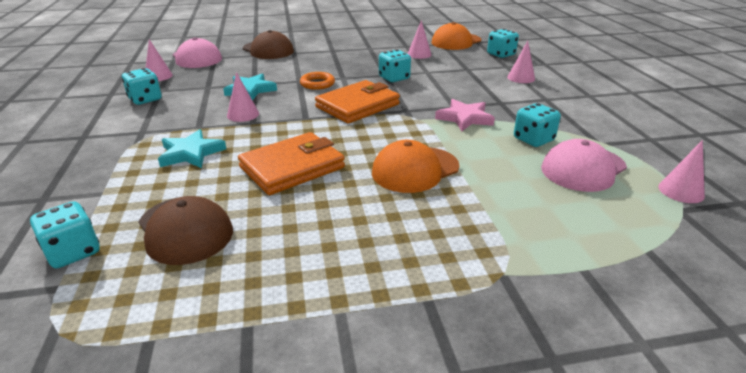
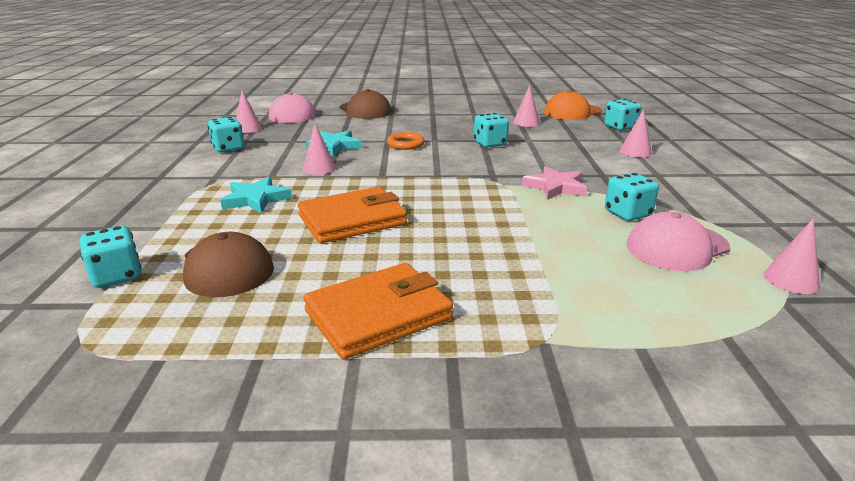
camera: 10 degrees right, 5 degrees down
orange wallet [315,80,400,124] -> orange wallet moved to [303,263,453,359]
orange cap [372,140,459,193] -> none

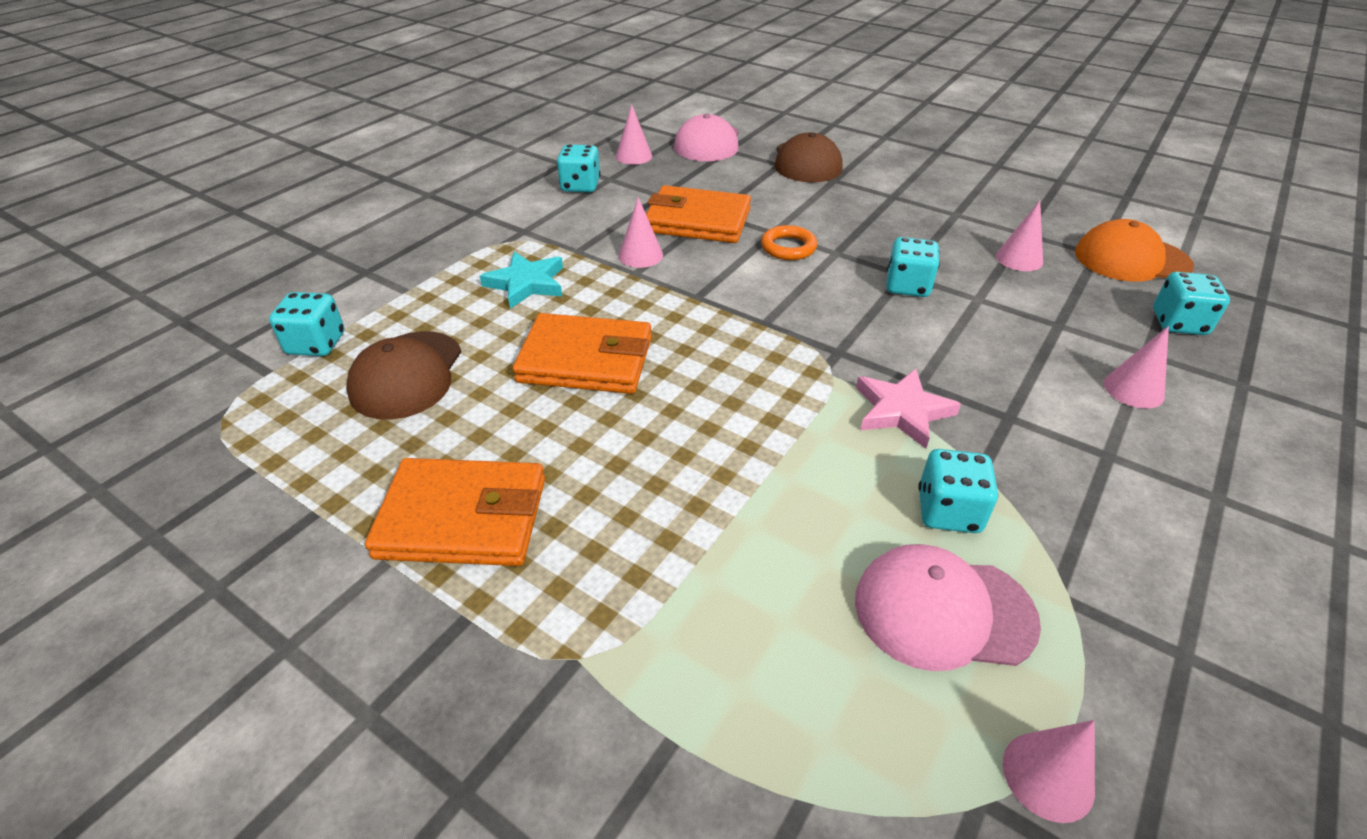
camera: 35 degrees right, 15 degrees up
turquoise star [306,130,361,156] -> orange wallet [646,185,751,243]

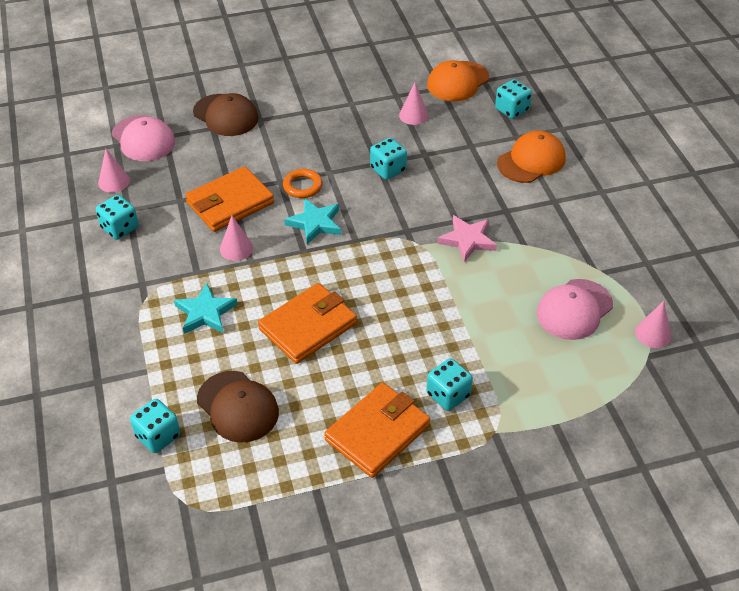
camera: 50 degrees left, 5 degrees up
turquoise dice [918,449,998,533] -> turquoise dice moved to [426,358,473,411]
pink cone [1104,326,1169,409] -> orange cap [497,131,566,183]
none -> turquoise star [284,198,341,244]

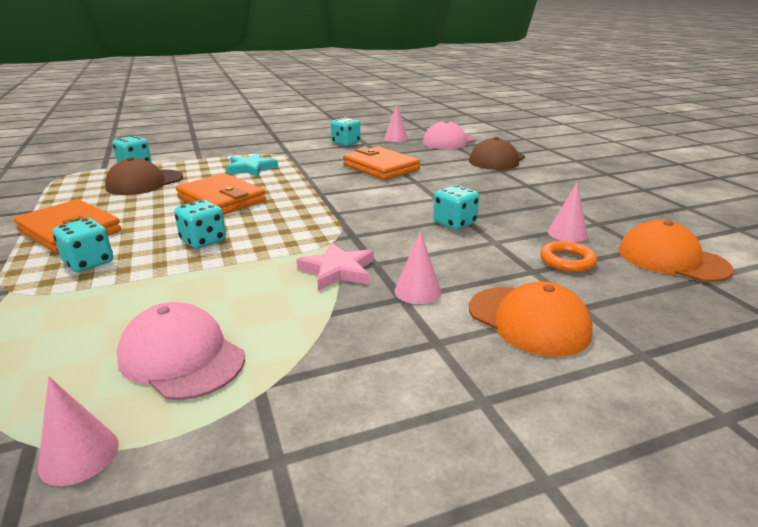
camera: 85 degrees right, 20 degrees down
pink cone [220,216,253,261] -> pink cone moved to [394,231,441,304]
orange ring [283,169,323,198] -> orange ring moved to [540,241,597,272]
turquoise star [284,198,341,244] -> none
turquoise dice [495,79,532,119] -> turquoise dice moved to [174,200,226,249]

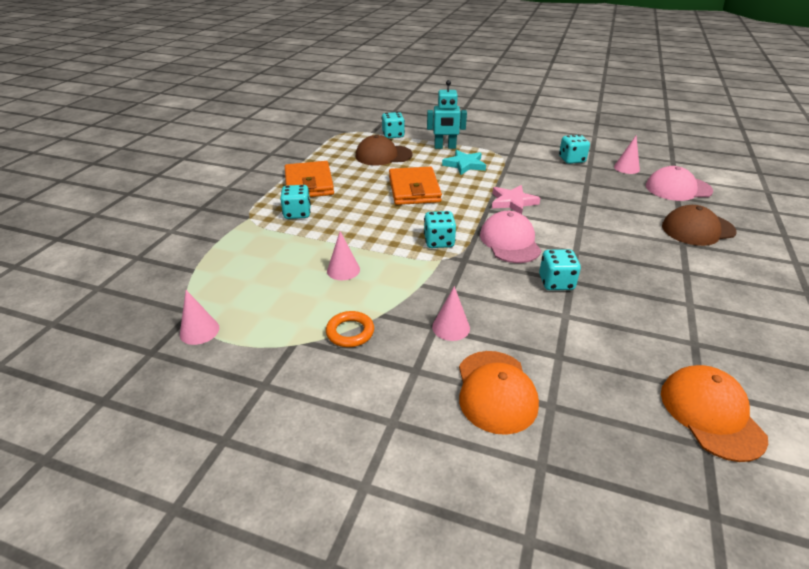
camera: 40 degrees right, 10 degrees up
pink cap [117,302,245,400] -> pink cap moved to [480,211,541,263]
turquoise dice [174,200,226,249] -> turquoise dice moved to [424,211,456,248]
pink star [296,243,374,291] -> pink star moved to [492,185,540,214]
orange wallet [343,146,420,180] -> none
orange ring [540,241,597,272] -> orange ring moved to [326,311,374,347]
pink cone [548,183,588,242] -> pink cone moved to [327,231,360,280]
none -> turquoise robot [427,80,467,149]

